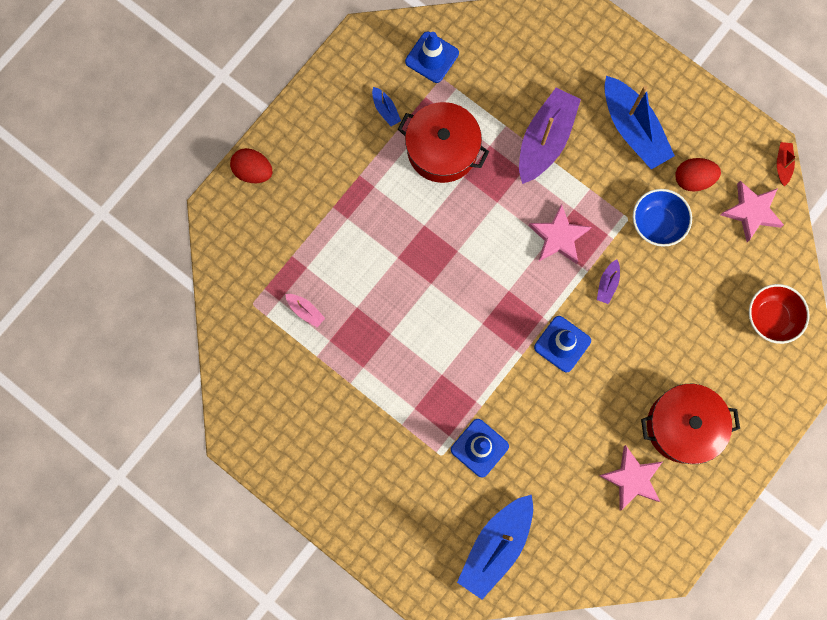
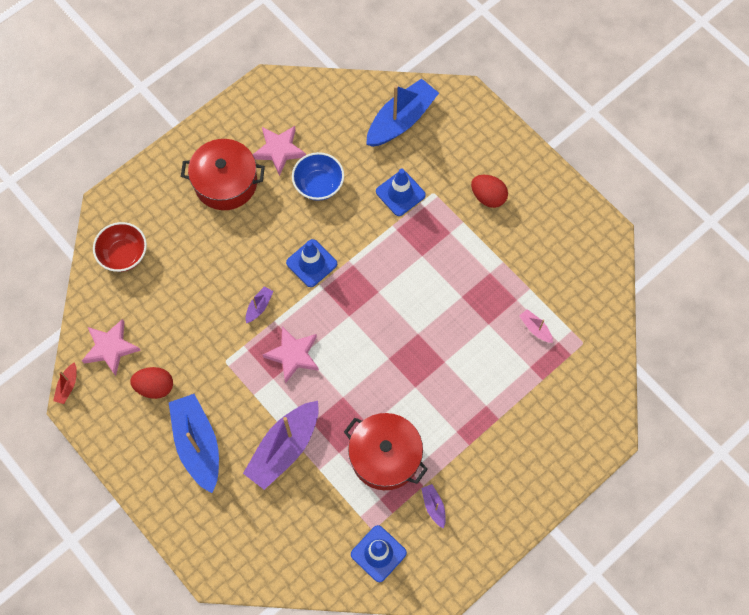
camera: 170 degrees left, 10 degrees down
red egg [230,148,272,183] -> red egg moved to [471,175,508,208]
blue boat [372,87,401,127] -> purple boat [421,484,446,528]
blue bowl [633,189,692,247] -> blue bowl moved to [292,152,344,201]

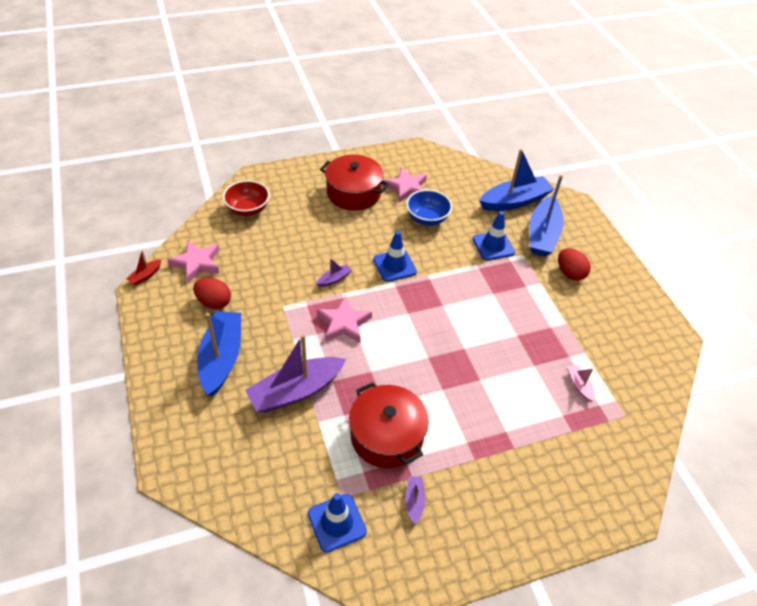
camera: 20 degrees right, 20 degrees down
none -> blue boat [529,175,564,256]

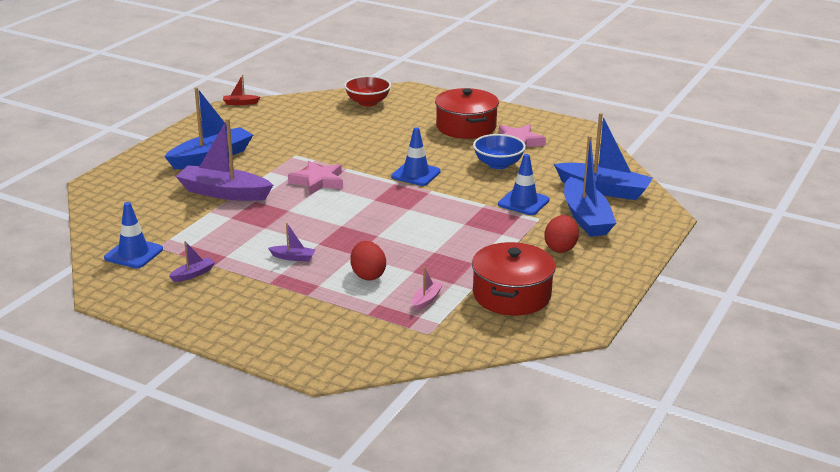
camera: 50 degrees right, 20 degrees down
pink star [168,240,220,283] -> none
red egg [193,278,231,309] -> red egg moved to [350,241,386,280]
purple boat [316,258,352,287] -> purple boat moved to [268,223,316,261]
red pot [349,382,429,468] -> red pot moved to [472,242,556,315]
blue boat [529,175,564,256] -> blue boat turned 75 degrees counterclockwise [564,135,616,237]

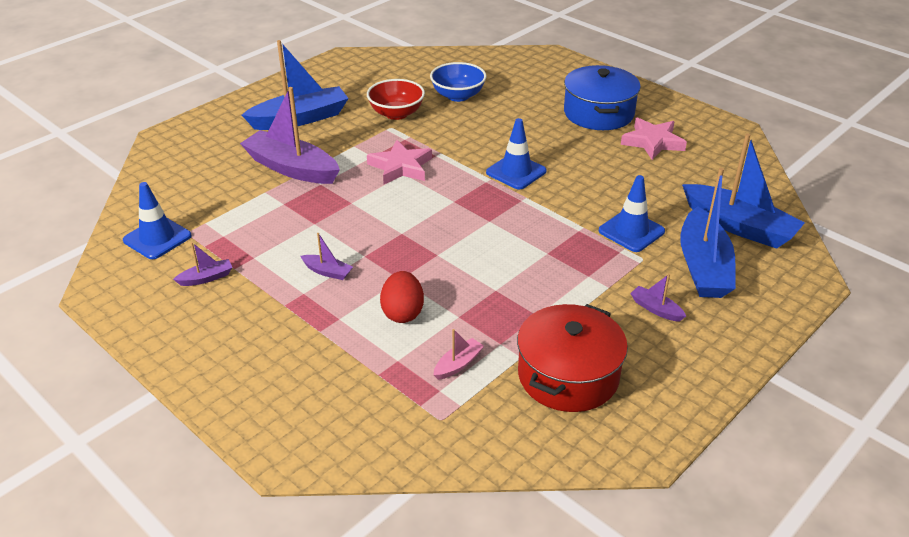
camera: 15 degrees right, 10 degrees up
red boat [223,75,260,105] -> none
red bowl [344,76,391,106] -> red bowl moved to [367,79,425,120]
red pot [435,88,499,139] -> blue pot [564,65,641,130]
blue bowl [473,134,526,169] -> blue bowl moved to [430,62,486,102]
red egg [544,215,579,253] -> purple boat [630,274,686,322]

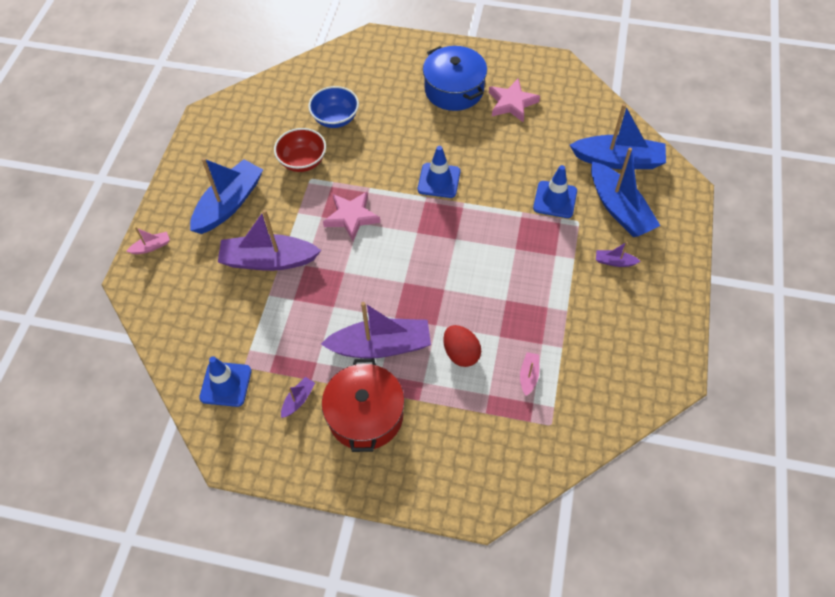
camera: 30 degrees left, 20 degrees up
purple boat [301,233,353,280] -> purple boat [321,302,431,358], size x2.31
red pot [517,304,628,412] -> red pot moved to [322,358,405,452]
none -> pink boat [127,228,170,254]

